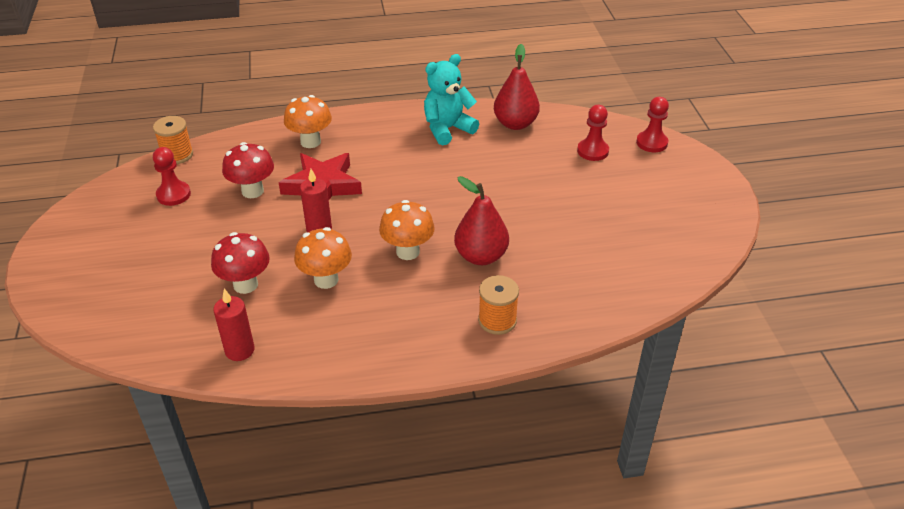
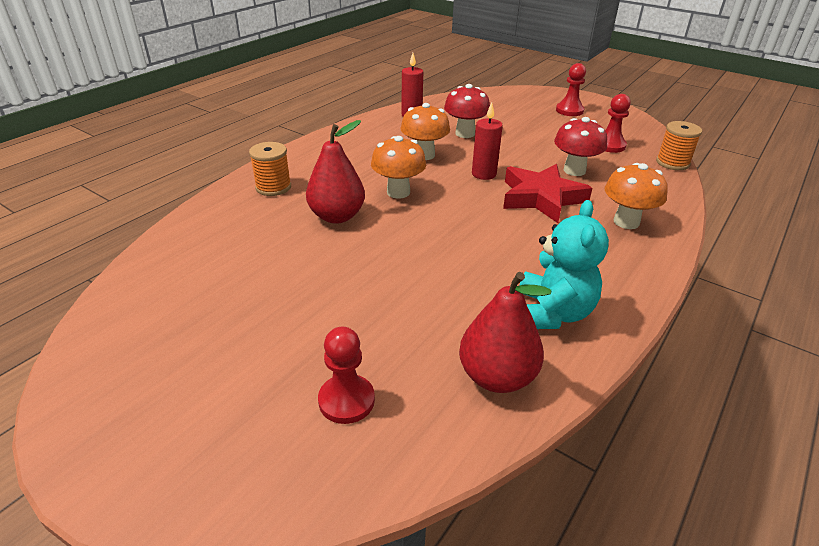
camera: 135 degrees right, 5 degrees down
red pawn [636,97,669,152] -> red pawn moved to [556,63,586,116]

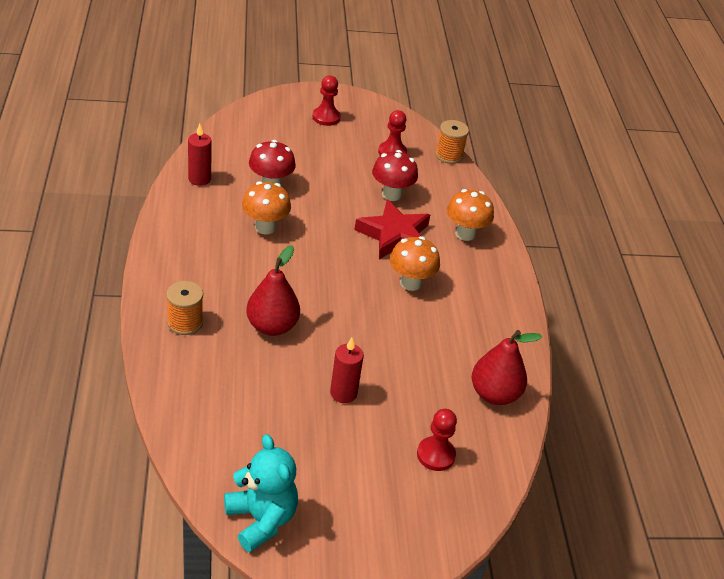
camera: 45 degrees left, 5 degrees up
orange mushroom [371,136,426,199] -> orange mushroom moved to [390,236,440,291]
red candle [472,103,503,180] -> red candle moved to [330,338,364,403]
turquoise teddy bear [519,200,609,329] -> turquoise teddy bear moved to [224,434,298,552]

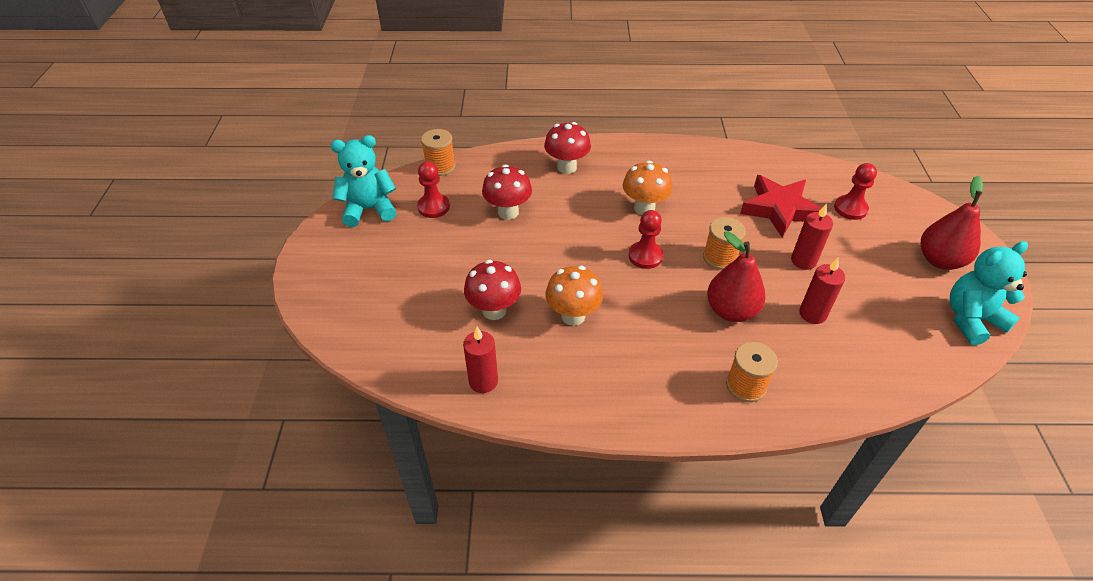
camera: 80 degrees left, 5 degrees up
red pawn [313,76,341,126] -> red pawn moved to [628,210,663,269]
red star [355,199,430,259] -> red star moved to [740,175,821,237]
orange mushroom [447,189,494,241] -> red mushroom [544,122,591,174]
red pear [472,330,542,405] -> red pear moved to [921,176,983,270]
none -> turquoise teddy bear [331,135,396,227]
none -> orange spool [703,217,746,270]
none -> red candle [799,258,845,324]

